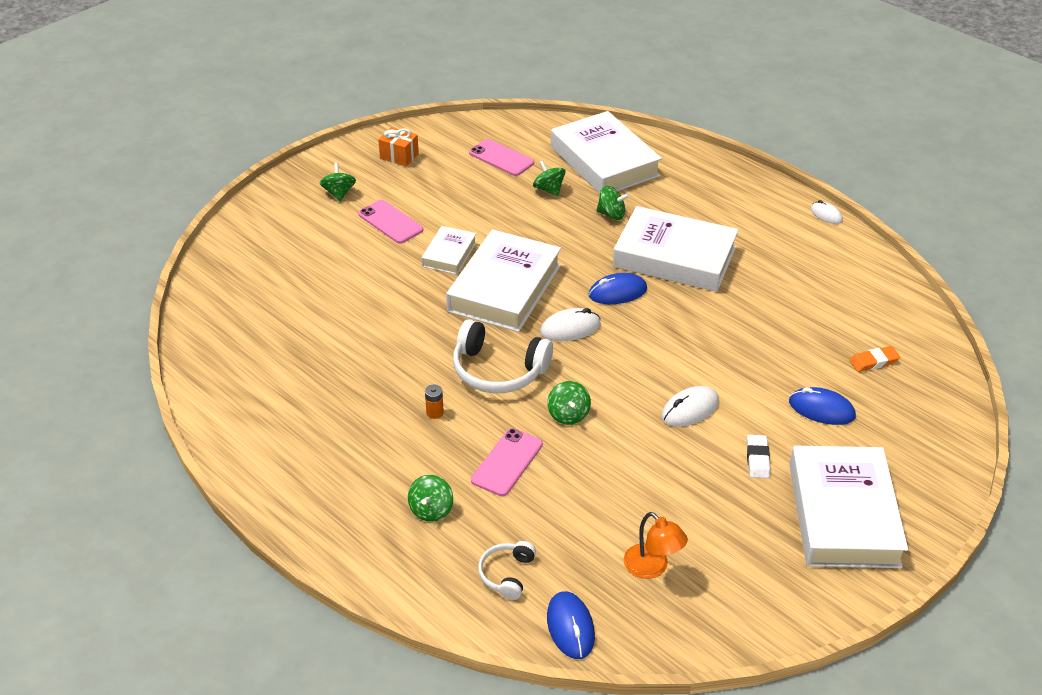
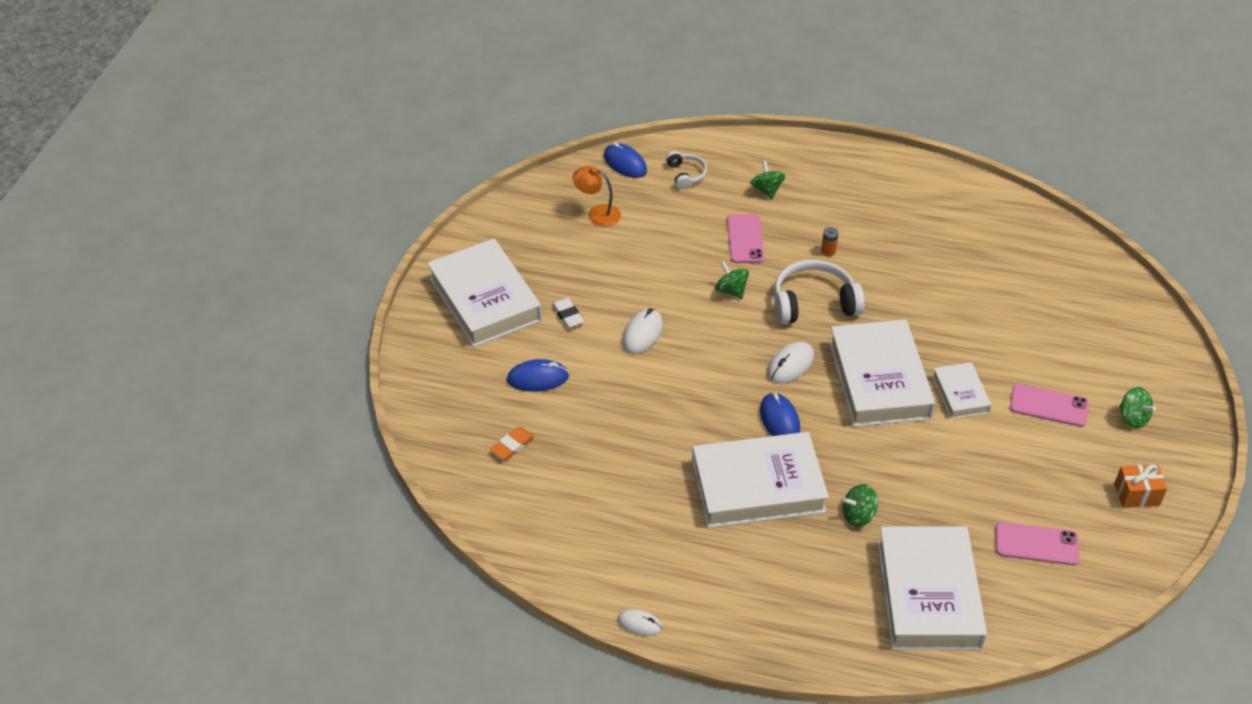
camera: 150 degrees right, 5 degrees up
green spinning top [533,160,566,196] -> none
white book [551,111,662,194] -> white book turned 60 degrees clockwise [877,526,987,650]
blue mouse [589,273,647,304] -> blue mouse turned 60 degrees counterclockwise [760,392,800,436]

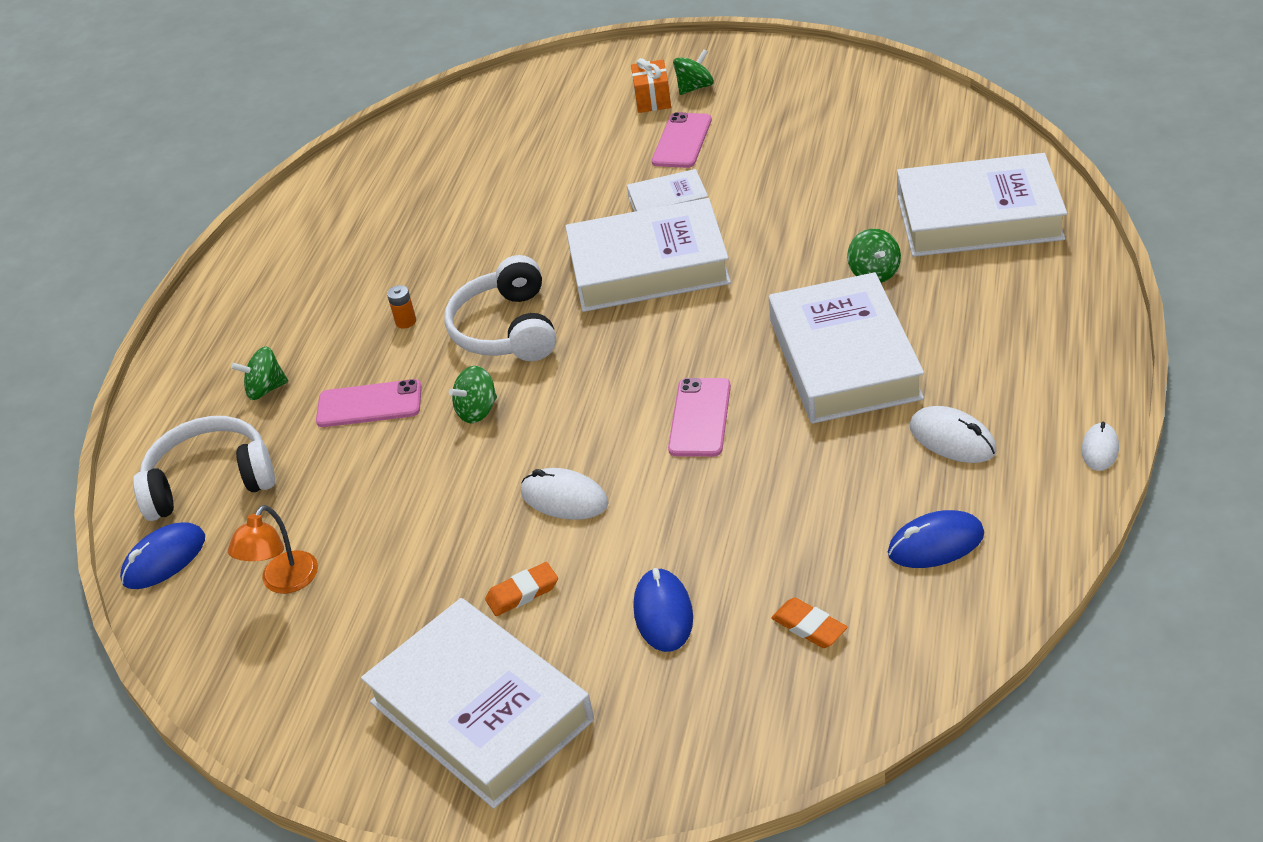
camera: 85 degrees left, 5 degrees down
white book [427,238,542,347] -> white book turned 75 degrees clockwise [361,598,594,809]
white eraser [552,298,584,328] -> orange eraser [485,562,558,616]
white headphones [666,151,707,189] -> white headphones [133,416,275,521], size x1.84
blue mouse [760,392,800,436] -> blue mouse moved to [888,510,984,568]
white mouse [767,341,814,384] -> white mouse moved to [910,406,997,463]
pink phone [996,522,1079,565] -> pink phone moved to [668,378,731,457]
orange gift [1114,464,1167,508] -> orange gift moved to [631,58,671,113]

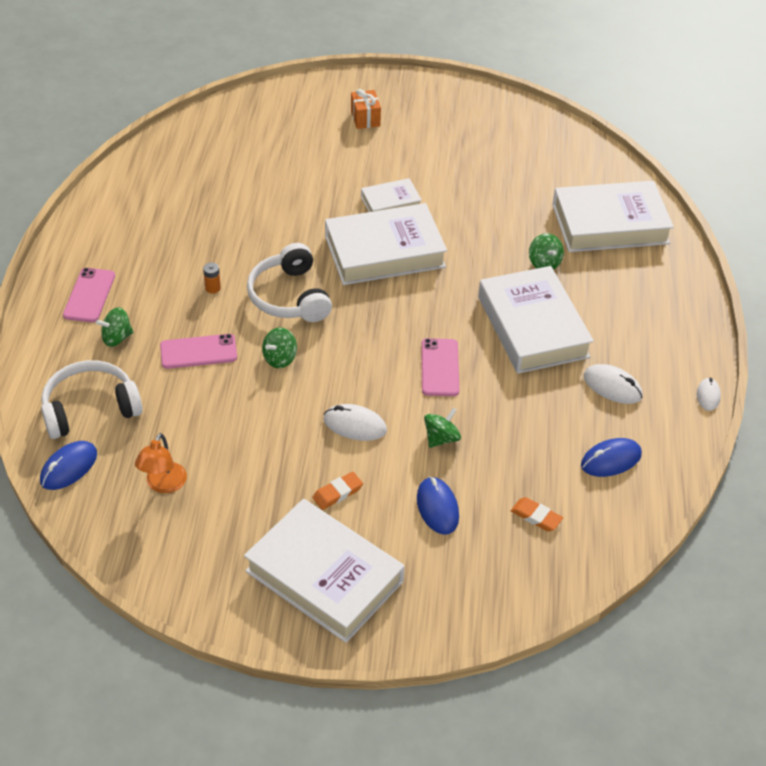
camera: 15 degrees left, 5 degrees up
pink phone [652,112,712,168] -> pink phone moved to [63,268,115,322]
green spinning top [673,49,714,95] -> green spinning top moved to [424,408,461,448]

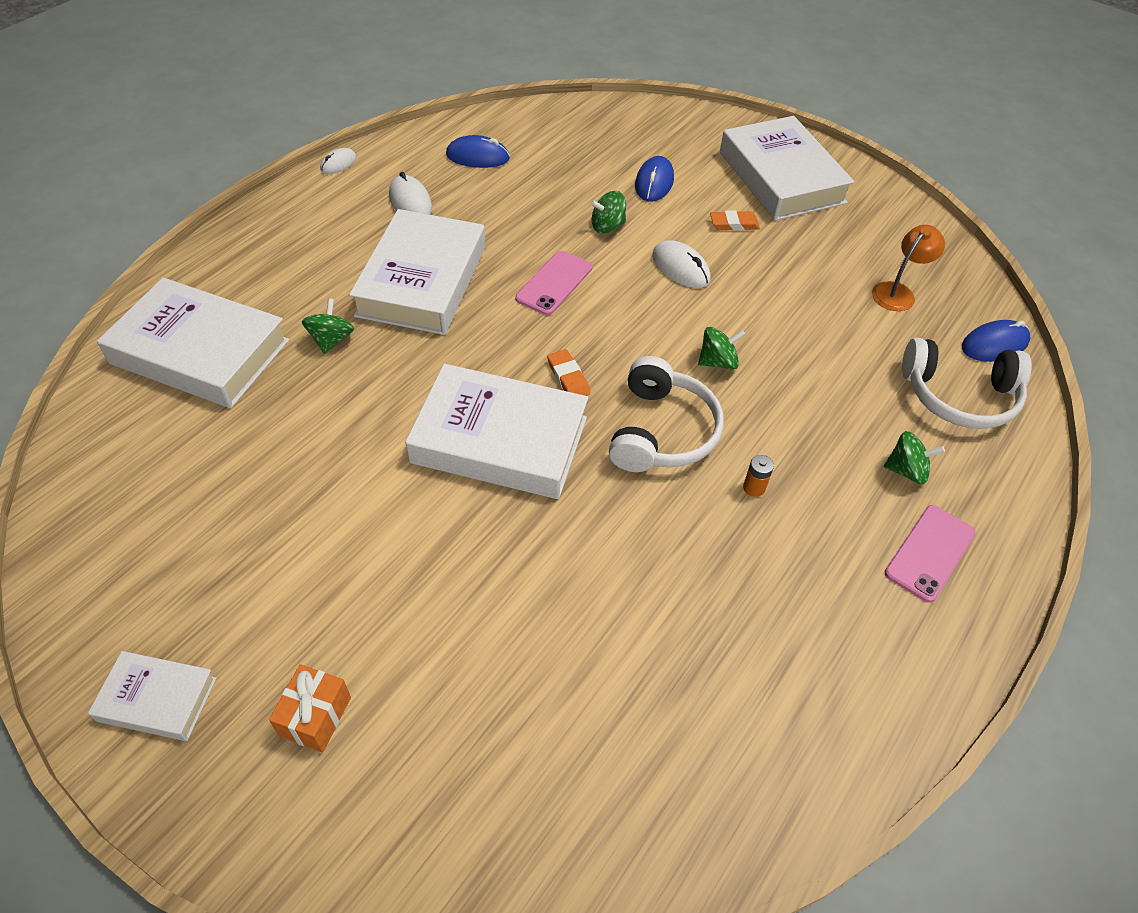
camera: 150 degrees left, 5 degrees up
pink phone [160,334,237,369] -> none
white book [361,178,422,212] -> white book moved to [88,651,217,741]
orange eraser [511,497,563,532] -> orange eraser moved to [547,349,590,396]

